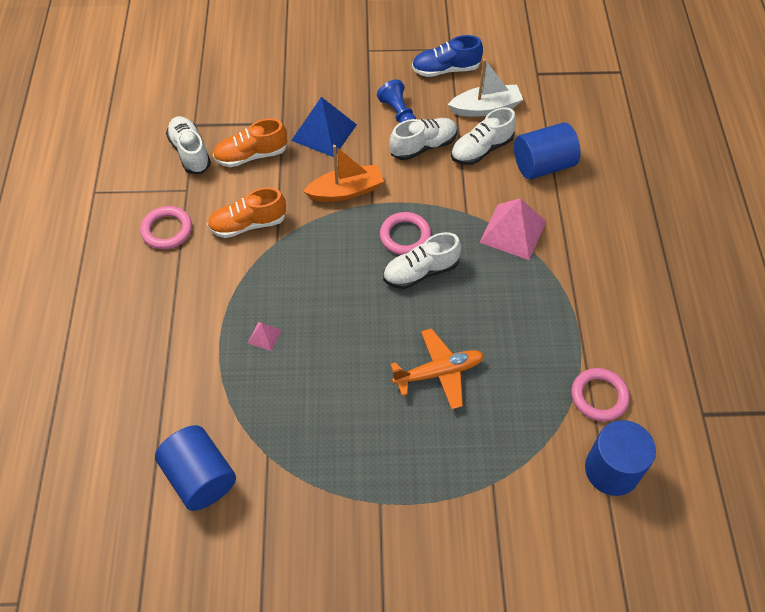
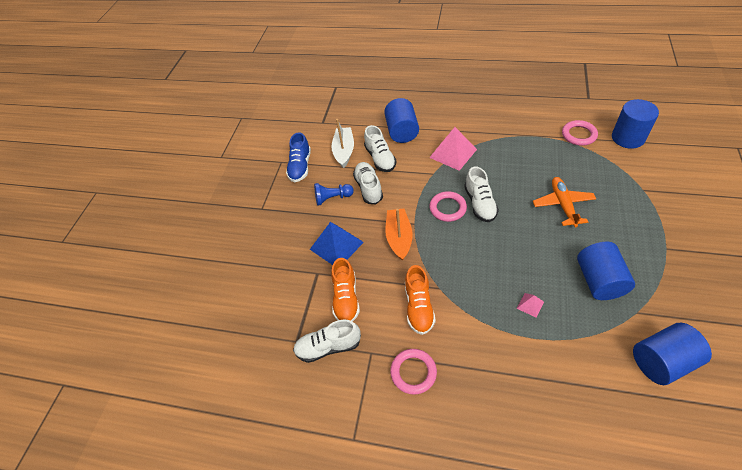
camera: 70 degrees left, 5 degrees down
none -> blue cylinder [577,242,635,300]

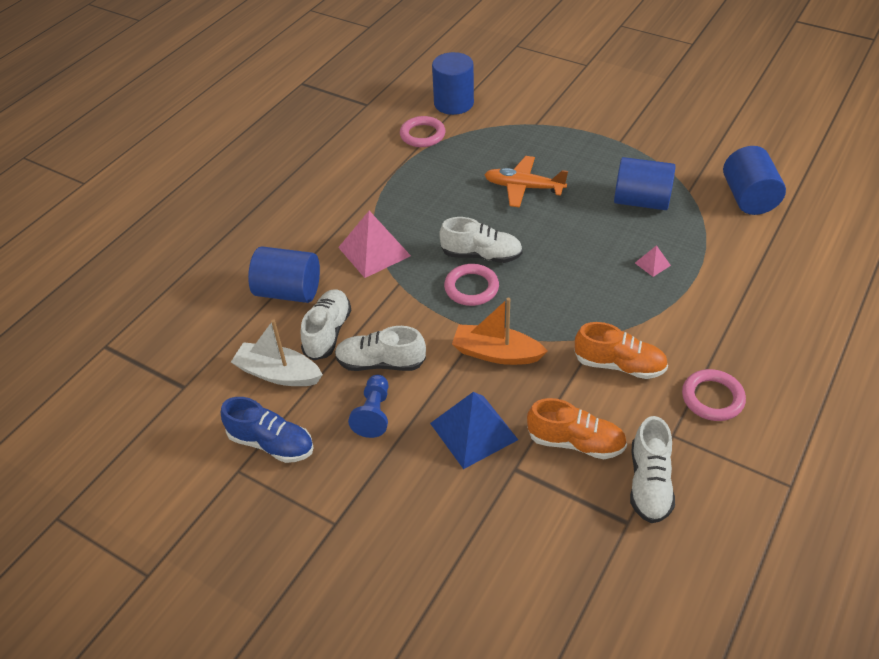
camera: 75 degrees left, 5 degrees down
white shoe [364,125,396,172] -> white shoe turned 75 degrees counterclockwise [301,289,351,361]

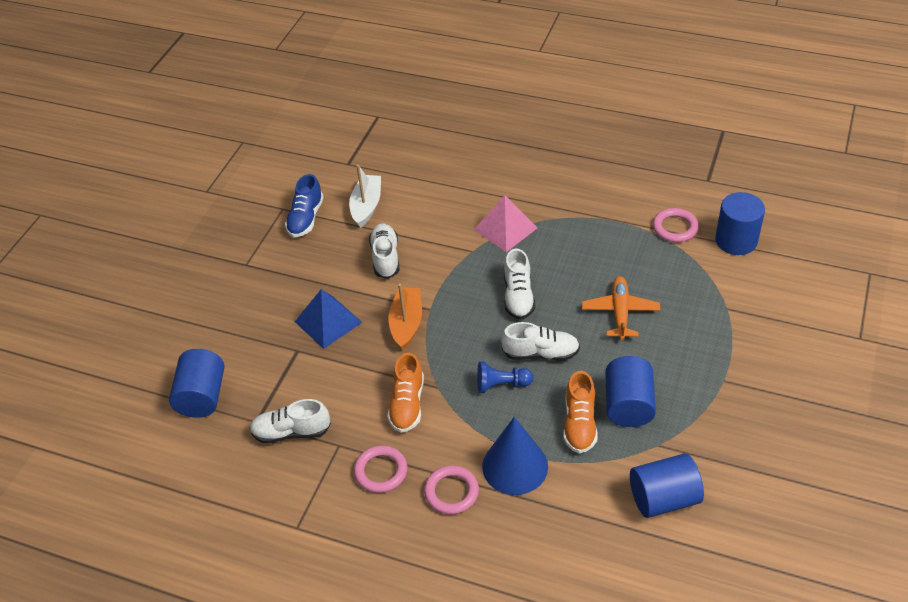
camera: 80 degrees right, 0 degrees up
blue cylinder [248,246,320,303] -> blue cylinder moved to [169,349,224,418]
white shoe [301,289,351,361] -> white shoe moved to [501,322,580,361]
blue pawn [348,375,388,438] -> blue pawn moved to [477,362,533,393]
pink ring [444,264,499,306] -> pink ring moved to [424,465,479,515]
orange shoe [527,398,627,459] -> orange shoe moved to [563,371,598,453]
pink pyramid [635,245,671,277] -> none
none -> blue cone [482,417,548,495]

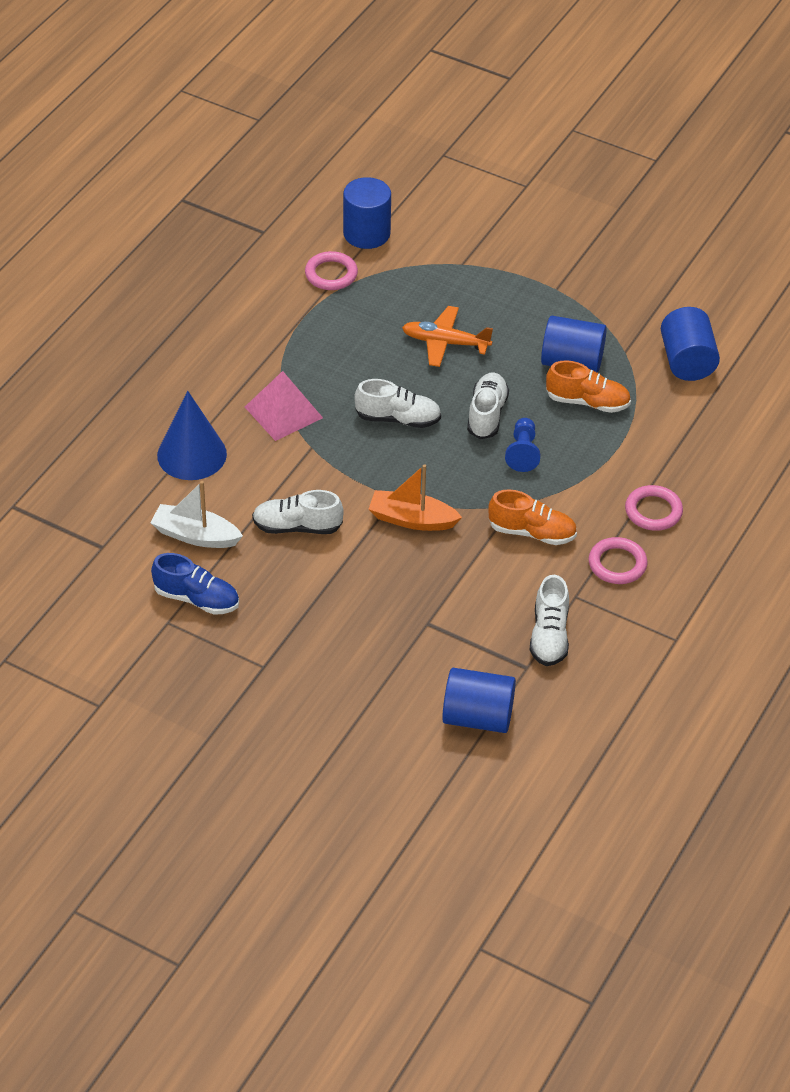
camera: 85 degrees left, 0 degrees up
blue pyramid [295,289,363,349] -> none
blue cone [482,417,548,495] -> blue cone moved to [157,391,227,480]

